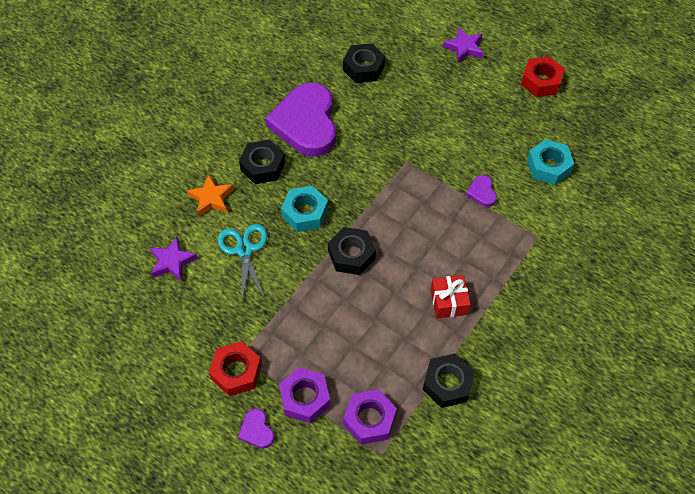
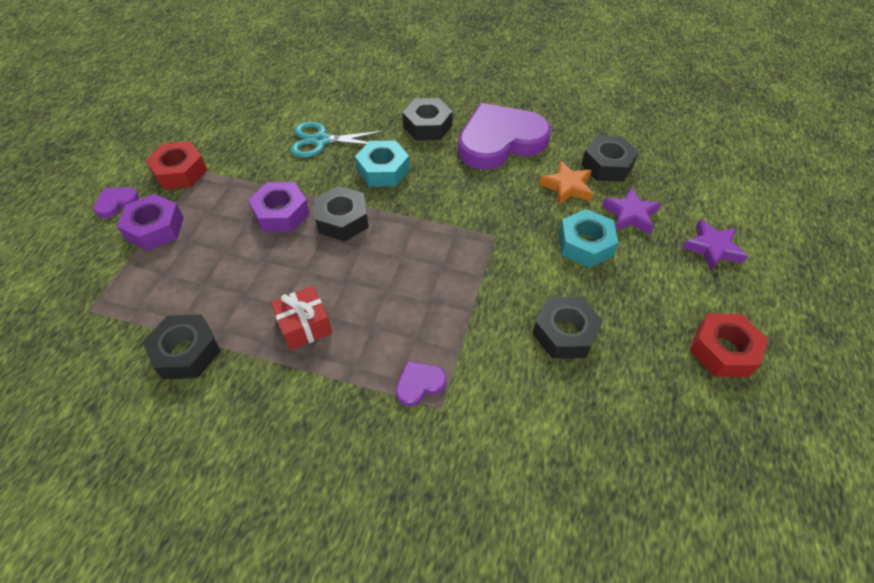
camera: 70 degrees right, 5 degrees down
purple star [150,237,198,281] -> purple star moved to [602,187,661,234]
orange star [187,174,234,217] -> orange star moved to [539,160,593,205]
turquoise scissors [218,224,267,300] -> turquoise scissors turned 150 degrees counterclockwise [291,122,385,157]
purple nut [343,389,397,445] -> purple nut moved to [248,182,310,232]
purple heart [466,175,497,207] -> purple heart moved to [396,361,446,406]
turquoise nut [527,139,574,185] -> turquoise nut moved to [559,209,619,268]
none -> black nut [532,297,603,359]

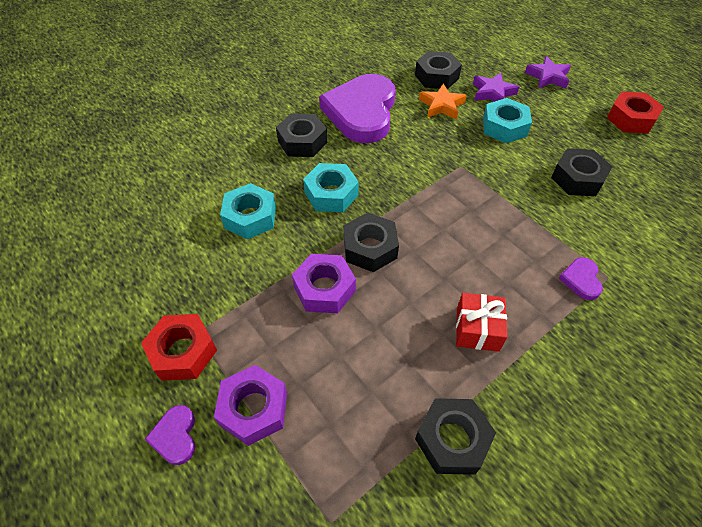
camera: 55 degrees left, 0 degrees up
turquoise scissors [291,122,385,157] -> turquoise nut [220,183,276,239]

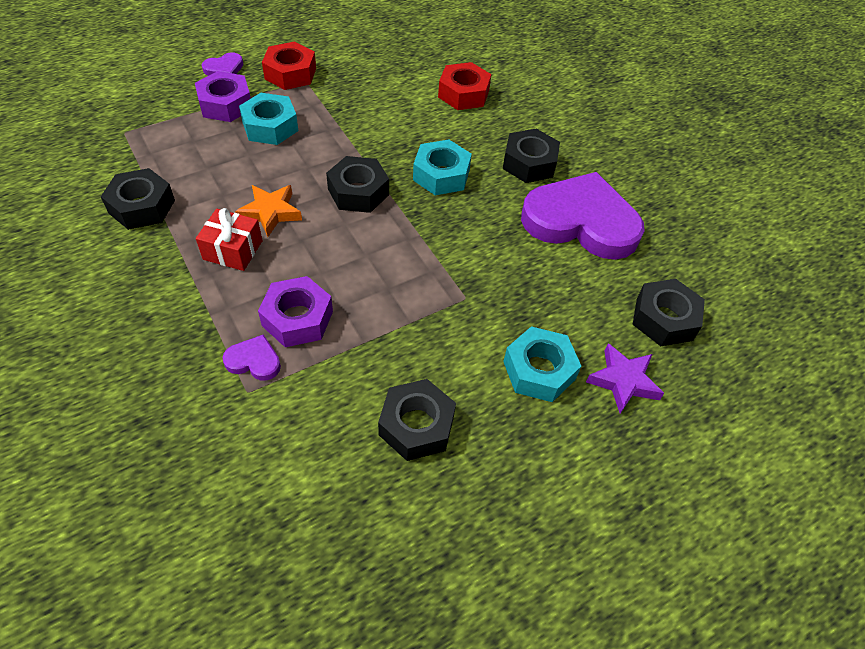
camera: 95 degrees right, 0 degrees up
purple heart [145,405,195,465] -> purple heart turned 150 degrees clockwise [202,52,243,76]
turquoise nut [220,183,276,239] -> turquoise nut moved to [239,93,298,145]
purple nut [292,254,356,313] -> purple nut moved to [258,276,333,347]
orange star [419,84,467,120] -> orange star moved to [235,185,302,237]
purple star [525,56,571,88] -> none
red nut [607,92,664,134] -> red nut moved to [438,62,491,110]

